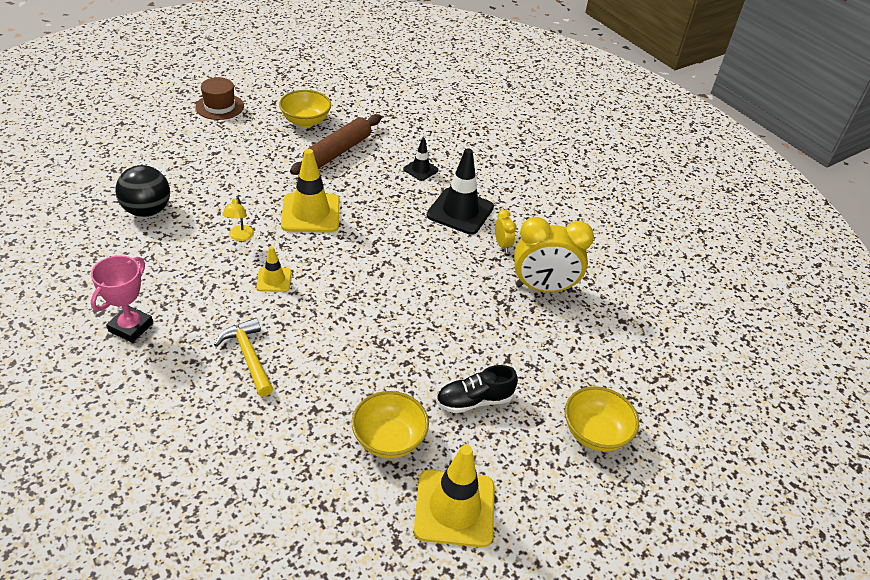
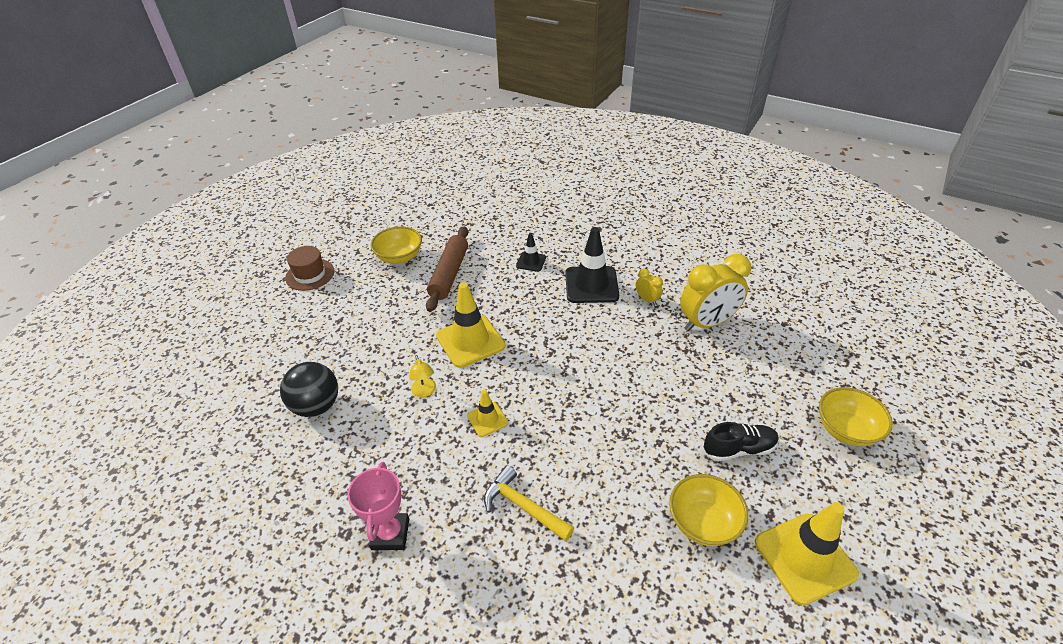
camera: 20 degrees left, 0 degrees up
black shoe [436,365,518,413] -> black shoe turned 150 degrees counterclockwise [703,422,779,461]

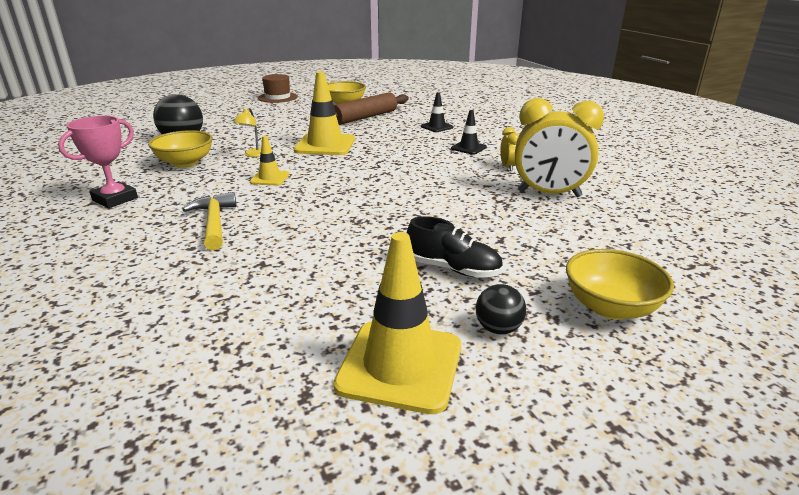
camera: 35 degrees right, 15 degrees down
black traffic cone [565,227,619,303] -> black traffic cone [451,110,487,155], size x0.53
yellow bowl [669,474,748,546] -> yellow bowl moved to [148,130,213,168]
none -> black ball [476,284,526,334]

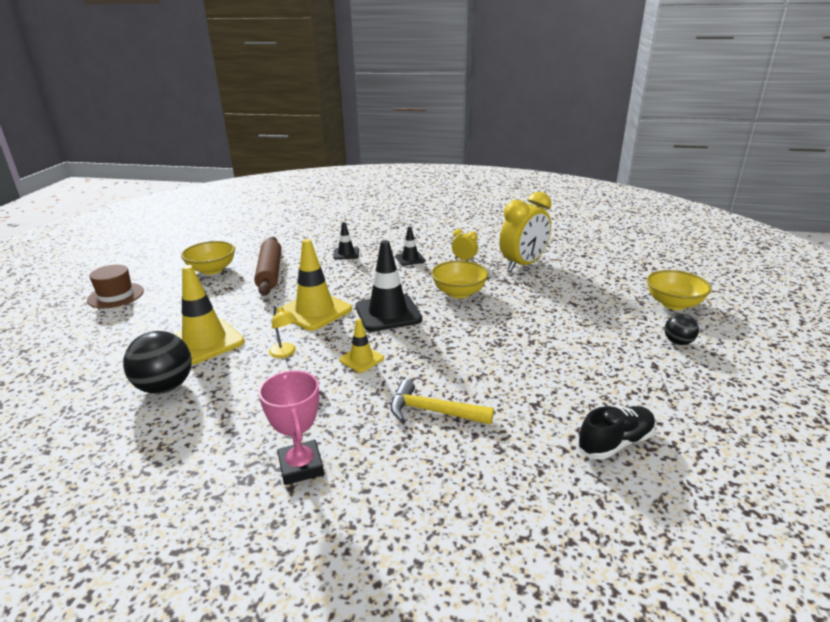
camera: 55 degrees left, 0 degrees up
yellow bowl [148,130,213,168] -> yellow bowl moved to [431,261,488,298]
yellow traffic cone [334,232,461,414] -> yellow traffic cone moved to [173,265,245,365]
black shoe [407,216,503,278] -> black shoe moved to [577,406,656,460]
none -> black traffic cone [355,240,422,332]

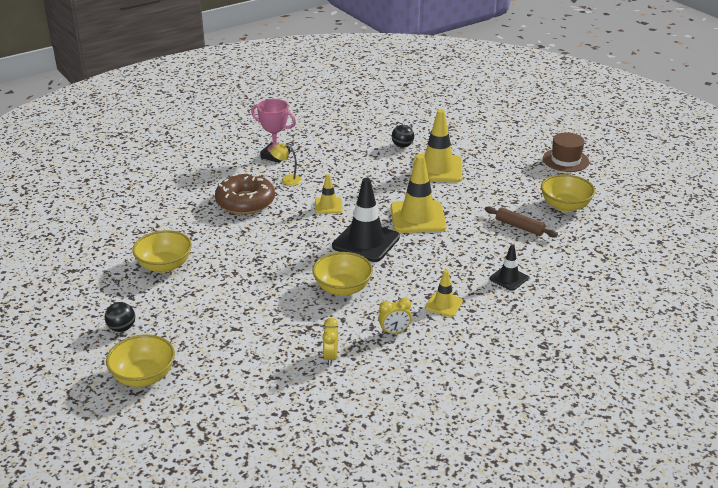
camera: 135 degrees right, 5 degrees up
black ball [123,331,192,394] -> black ball [392,125,414,148], size x0.56
brown rolling pin [254,237,281,296] -> brown rolling pin [485,206,558,237], size x0.60
yellow lamp [269,305,297,358] -> yellow lamp moved to [270,143,302,186]
yellow hammer [391,379,494,425] -> brown donut [215,173,275,214]
black traffic cone [395,227,426,266] -> yellow traffic cone [425,270,463,317]
yellow clock [500,192,552,271] -> yellow clock [322,318,338,366], size x0.45
black shoe [577,406,656,460] -> none
none -> yellow bowl [132,230,192,273]

